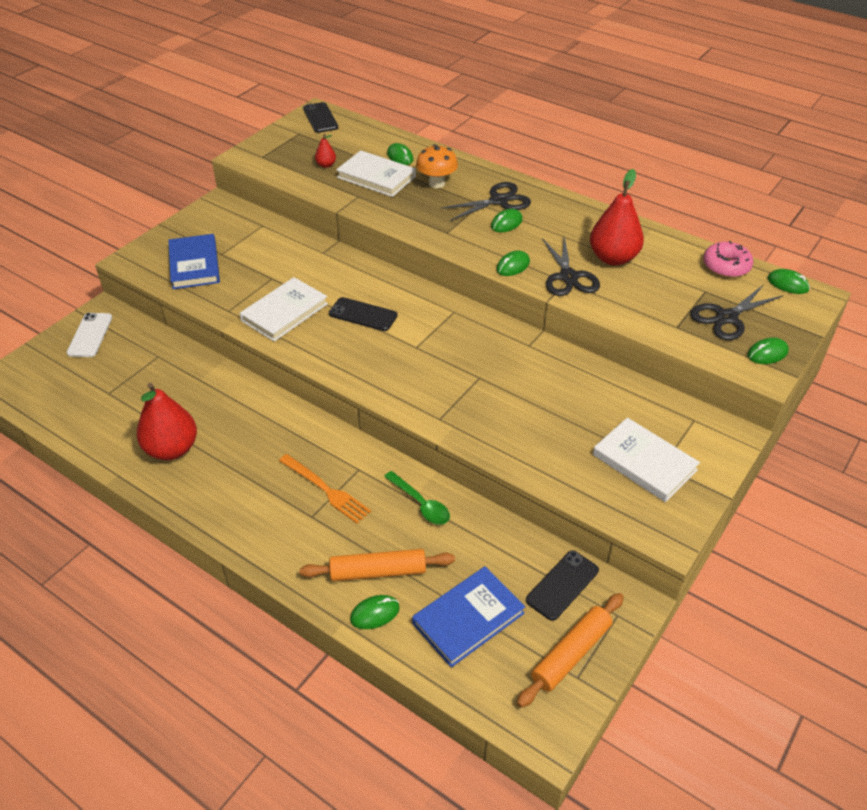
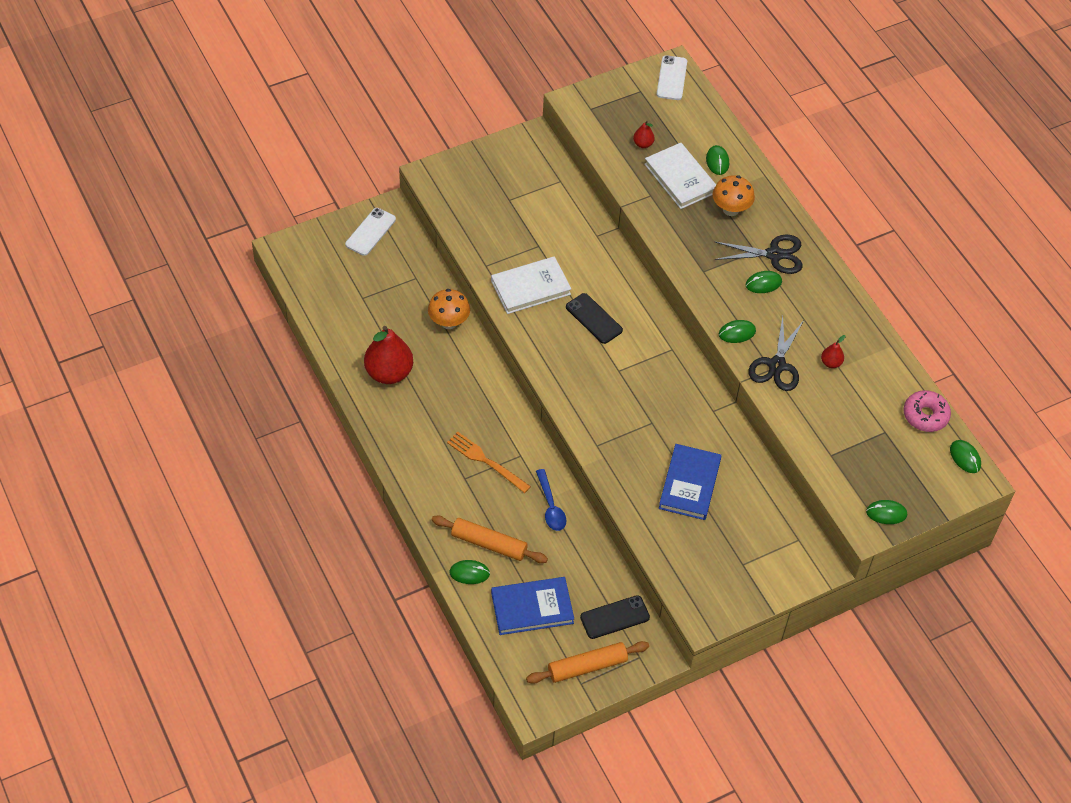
camera: 25 degrees right, 10 degrees up
blue book [168,234,220,289] -> blue book moved to [659,444,722,520]
orange fork [279,454,371,524] -> orange fork turned 150 degrees clockwise [447,432,531,493]
black phone [303,102,338,133] -> white phone [656,55,687,100]
green spoon [384,471,450,525] -> blue spoon [536,469,566,531]
red pear [590,169,644,266] -> red pear [821,335,845,368], size x0.45
white book [593,418,700,502] -> none
black scissors [690,284,783,340] -> none
none -> orange mushroom [428,289,470,329]

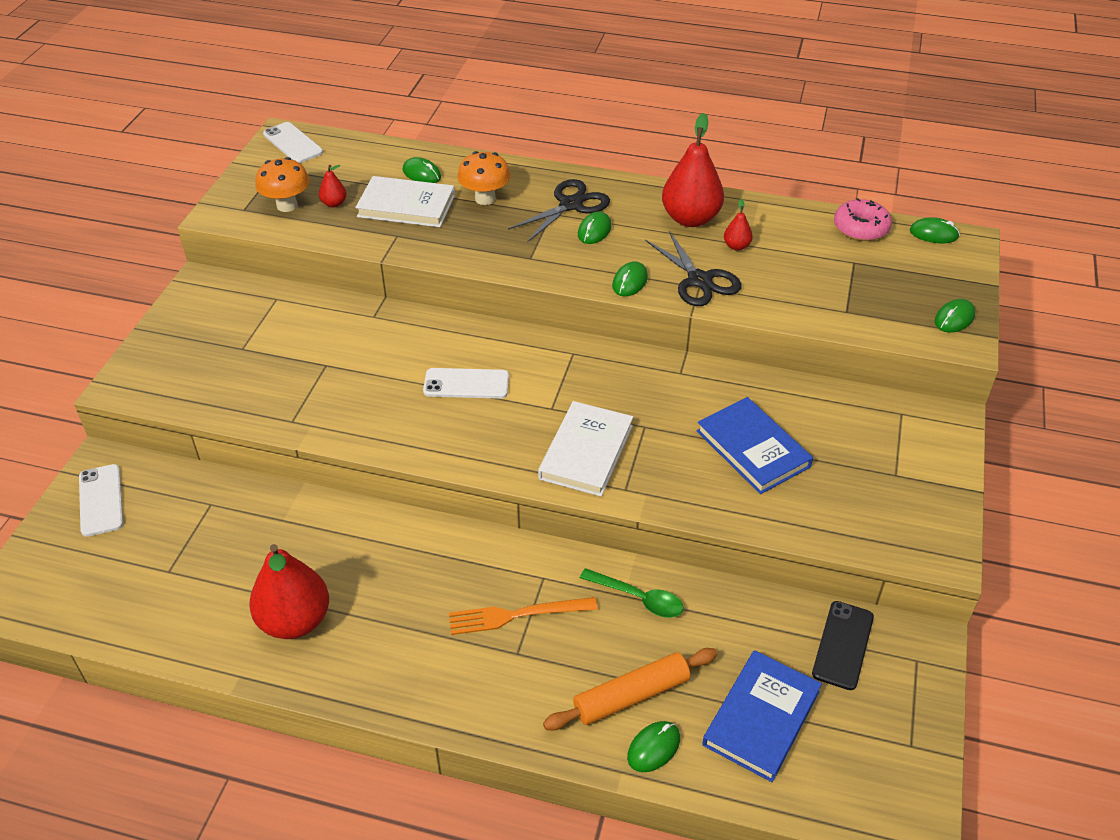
camera: 45 degrees left, 10 degrees down
orange mushroom [428,289,470,329] -> orange mushroom moved to [255,157,310,212]
white book [491,256,571,314] -> white book moved to [538,401,633,497]
orange rolling pin [526,641,649,684] -> none
blue spoon [536,469,566,531] -> green spoon [580,568,684,618]
black phone [566,293,623,344] -> white phone [423,368,509,399]
none -> red pear [662,113,724,227]

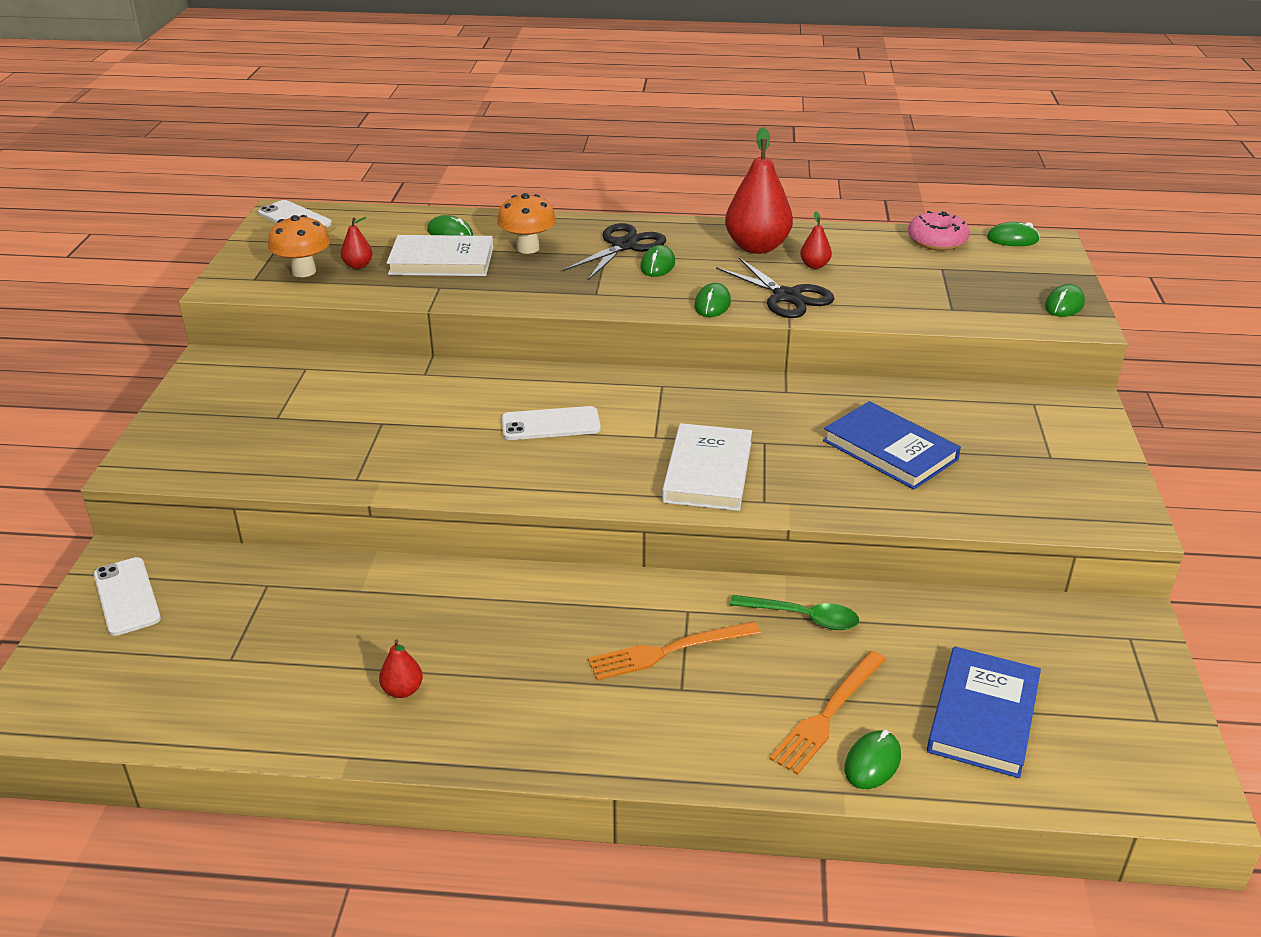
camera: 10 degrees left, 10 degrees down
red pear [249,544,329,639] -> red pear [379,639,423,698], size x0.45
orange rolling pin [543,648,717,731] -> orange fork [769,651,886,775]
black phone [812,601,874,690] -> none

